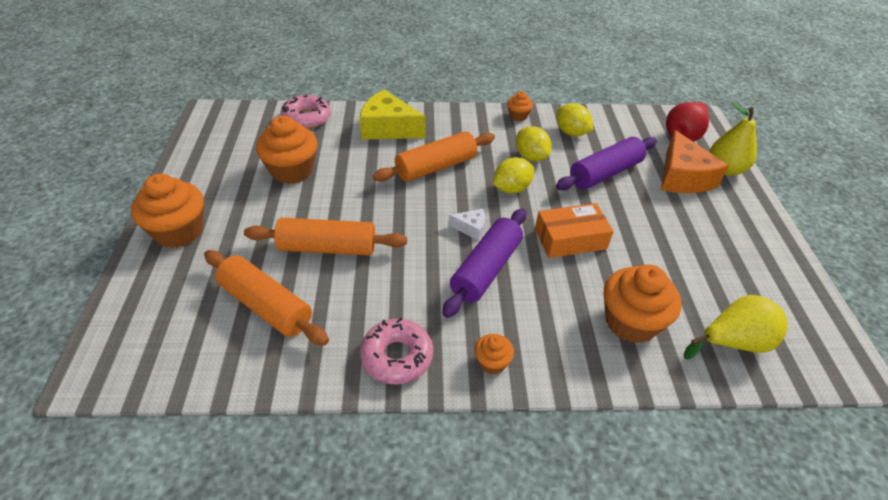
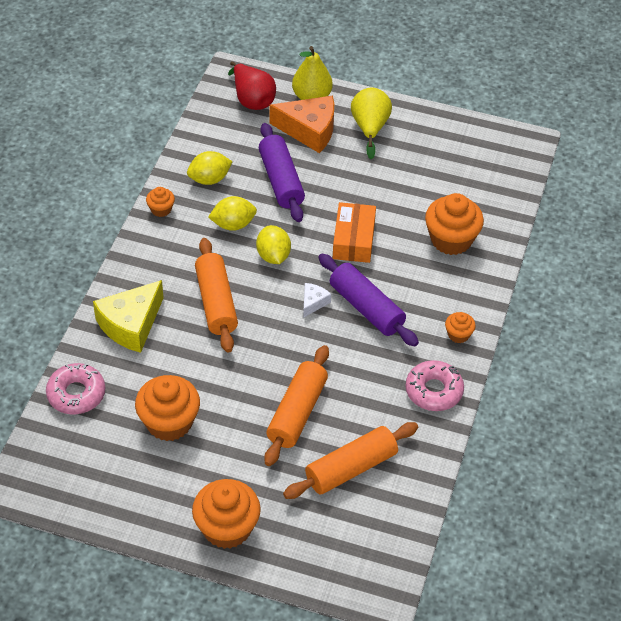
camera: 70 degrees left, 5 degrees up
yellow pear [684,295,788,360] -> yellow pear moved to [351,87,392,159]

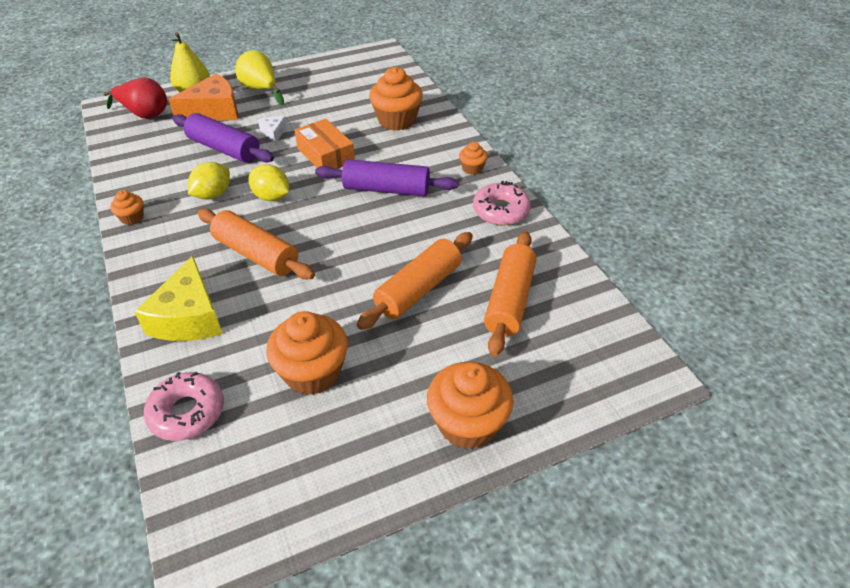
camera: 40 degrees left, 5 degrees down
yellow lemon [187,151,233,185] -> none
orange rolling pin [264,345,329,466] -> orange rolling pin turned 60 degrees clockwise [357,232,473,330]
white cheese [303,283,331,318] -> white cheese moved to [258,116,287,144]

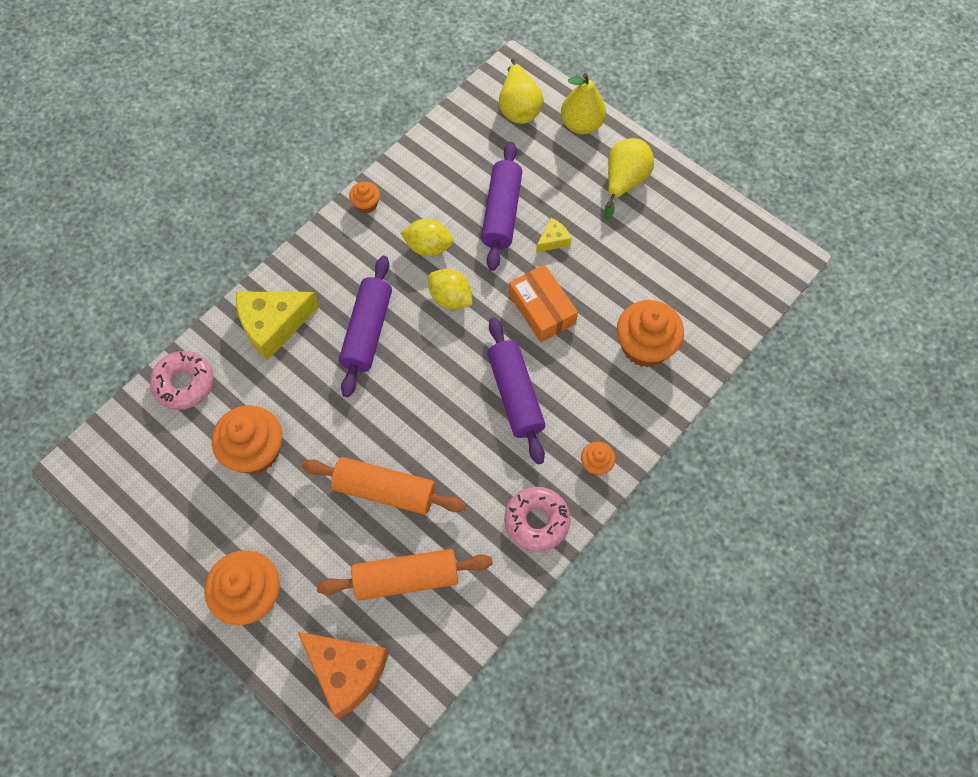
camera: 65 degrees right, 20 degrees up
red pear [104,77,167,119] -> yellow pear [499,58,544,124]
orange cheese [168,74,238,121] -> orange cheese moved to [298,632,389,719]
orange rolling pin [198,209,315,279] -> purple rolling pin [339,255,392,397]
yellow lemon [249,164,289,201] -> yellow lemon turned 60 degrees counterclockwise [428,269,472,309]
white cheese [258,116,287,144] -> yellow cheese [536,218,571,252]
orange box [295,119,355,169] -> orange box turned 60 degrees counterclockwise [509,264,578,342]

